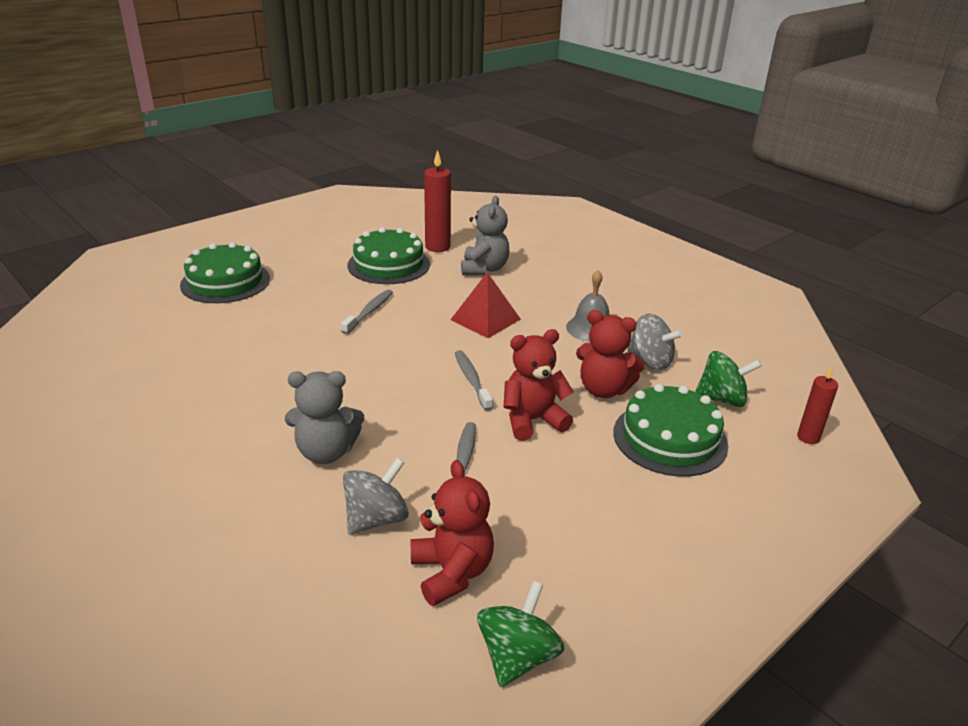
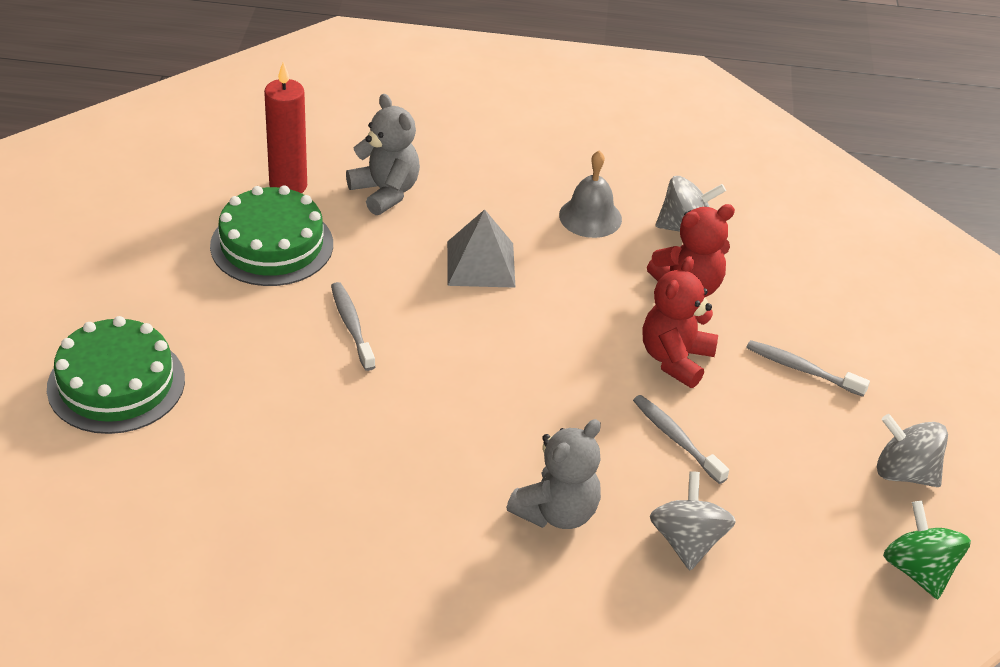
camera: 45 degrees left, 10 degrees up
red teddy bear [411,460,494,606] -> none
red pyramid [450,272,521,338] -> grey pyramid [447,209,516,288]
grey toothbrush [455,350,493,411] -> grey toothbrush moved to [746,340,870,397]
green cake [613,384,728,477] -> none
green spinning top [695,351,762,407] -> none
red candle [797,366,838,444] -> none
none -> grey spinning top [877,414,948,487]

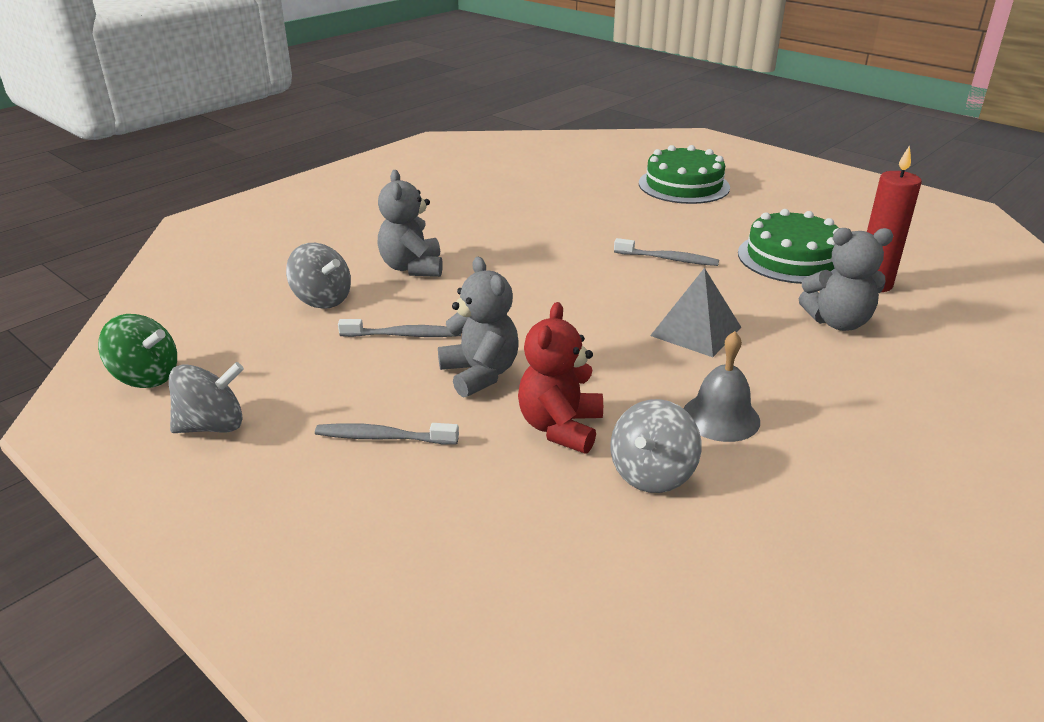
camera: 130 degrees right, 10 degrees down
red teddy bear [643,256,718,388] -> grey teddy bear [438,257,519,398]
grey toothbrush [746,340,870,397] -> grey toothbrush turned 150 degrees counterclockwise [315,423,459,445]

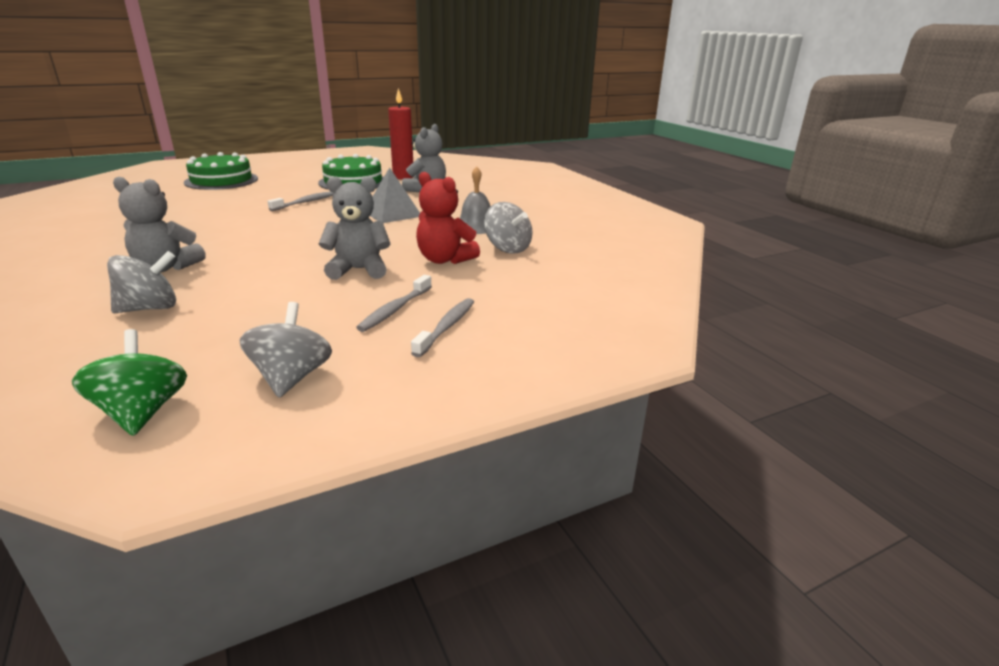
camera: 70 degrees left, 5 degrees down
green spinning top [98,314,177,388] -> green spinning top turned 60 degrees counterclockwise [72,329,187,436]
grey toothbrush [338,319,461,337] -> grey toothbrush moved to [411,298,474,357]

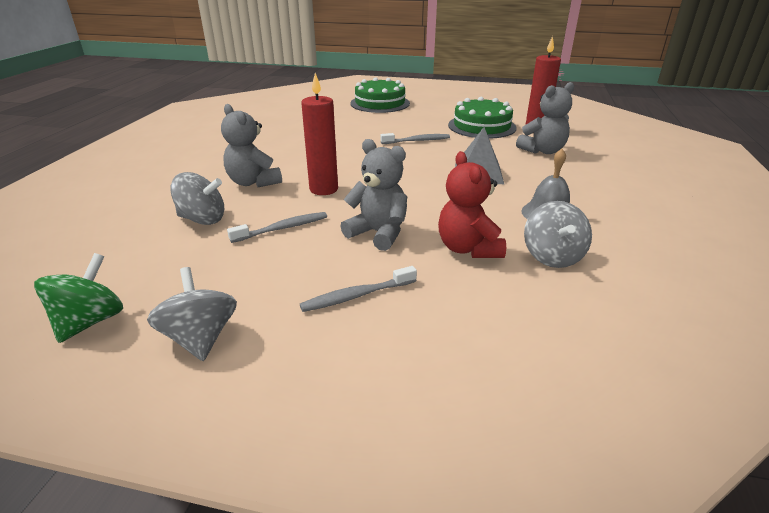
camera: 40 degrees right, 5 degrees up
grey spinning top [239,302,332,398] -> grey spinning top turned 60 degrees counterclockwise [147,267,237,361]
grey toothbrush [411,298,474,357] -> grey toothbrush moved to [227,212,327,243]
none -> red candle [301,73,338,195]

